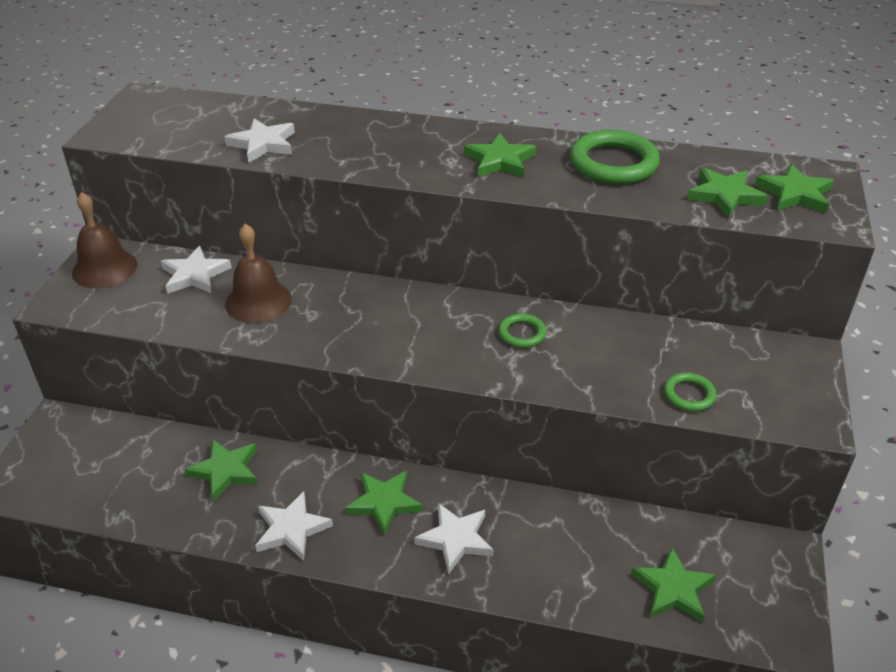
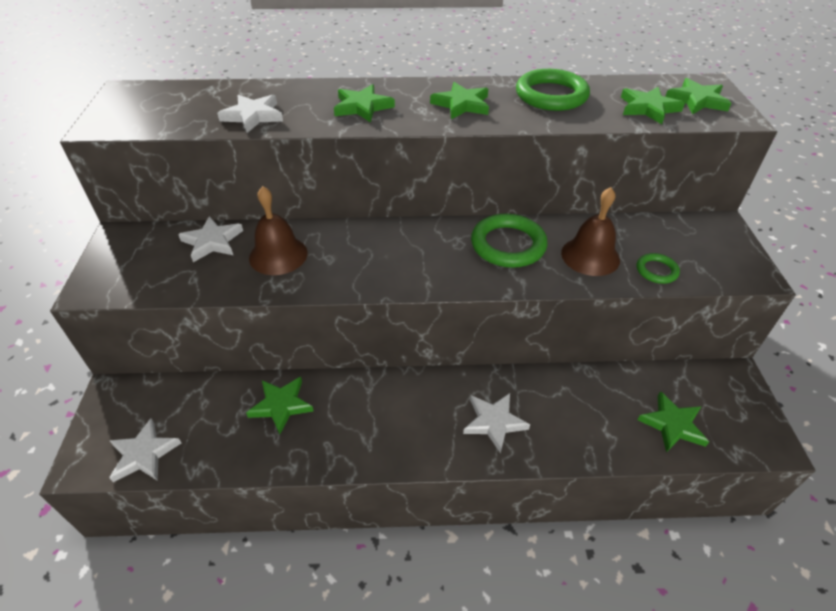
camera: 15 degrees left, 5 degrees up
brown bell [72,192,137,288] -> brown bell moved to [561,187,620,276]
white star [255,491,333,561] -> white star moved to [109,419,181,482]
green star [345,471,423,535] -> green star moved to [334,84,395,123]
green ring [498,313,547,348] -> green ring [471,214,548,268], size x1.91

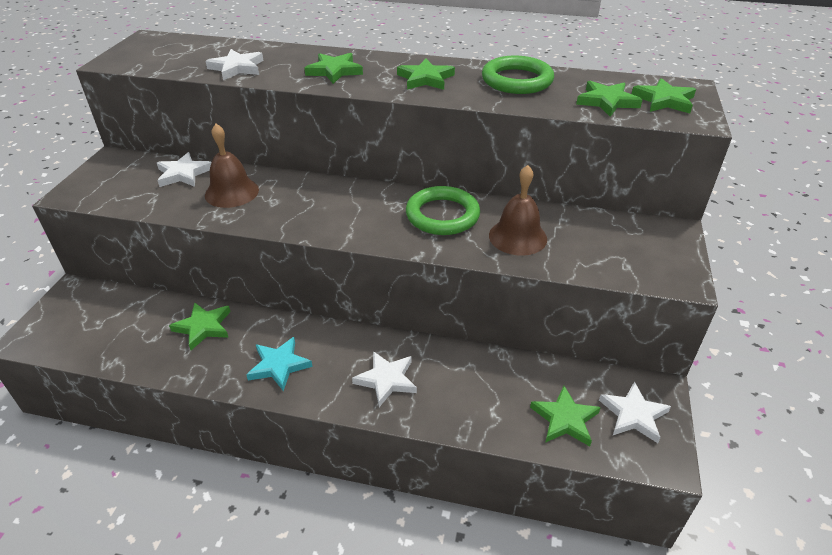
camera: 15 degrees right, 5 degrees down
white star [109,419,181,482] -> white star moved to [599,381,671,443]
green ring [637,253,680,284] -> none
none -> turquoise star [246,337,313,391]

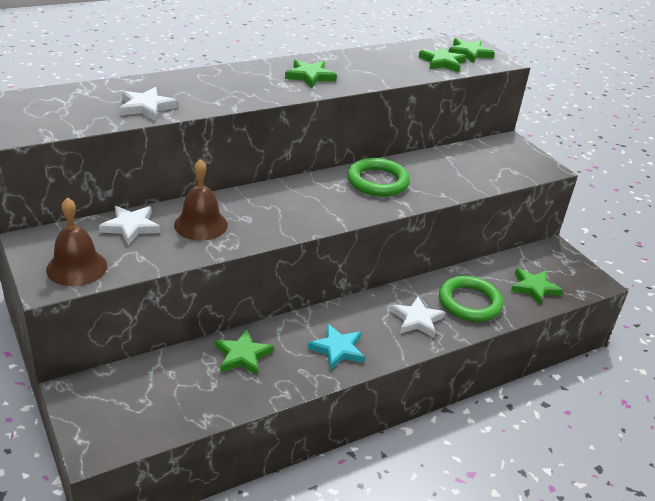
camera: 45 degrees left, 5 degrees down
green star [304,53,363,84] -> none
green ring [482,56,554,94] -> green ring moved to [439,276,503,322]
brown bell [489,165,547,256] -> brown bell moved to [46,197,107,286]
white star [599,381,671,443] -> none

